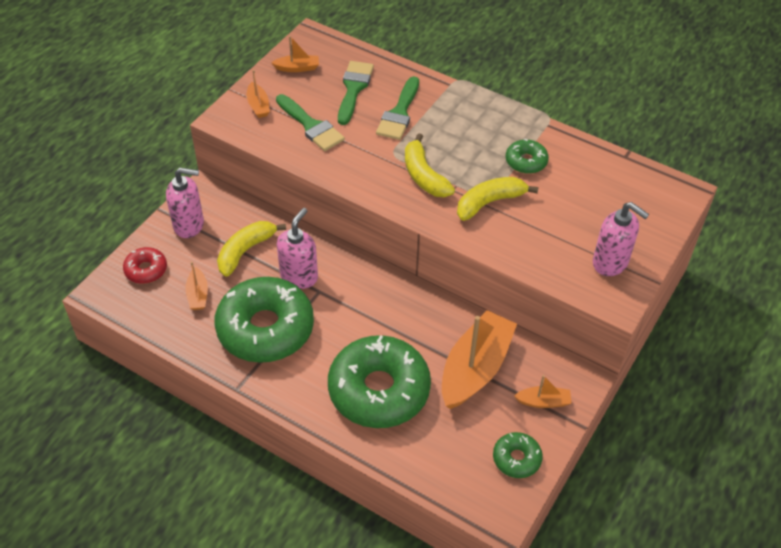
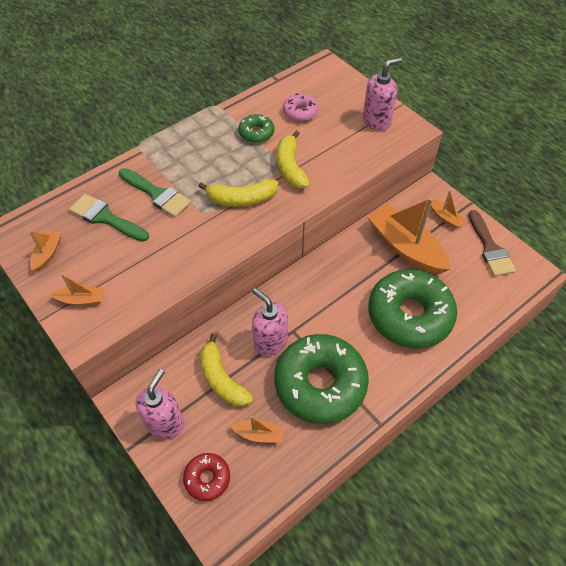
camera: 70 degrees left, 5 degrees up
green brush [276,94,345,151] -> none
green donut [493,432,543,478] -> brown brush [468,210,516,276]
orange boat [514,375,572,408] -> orange boat turned 120 degrees clockwise [431,190,466,229]
none -> pink donut [283,93,318,122]

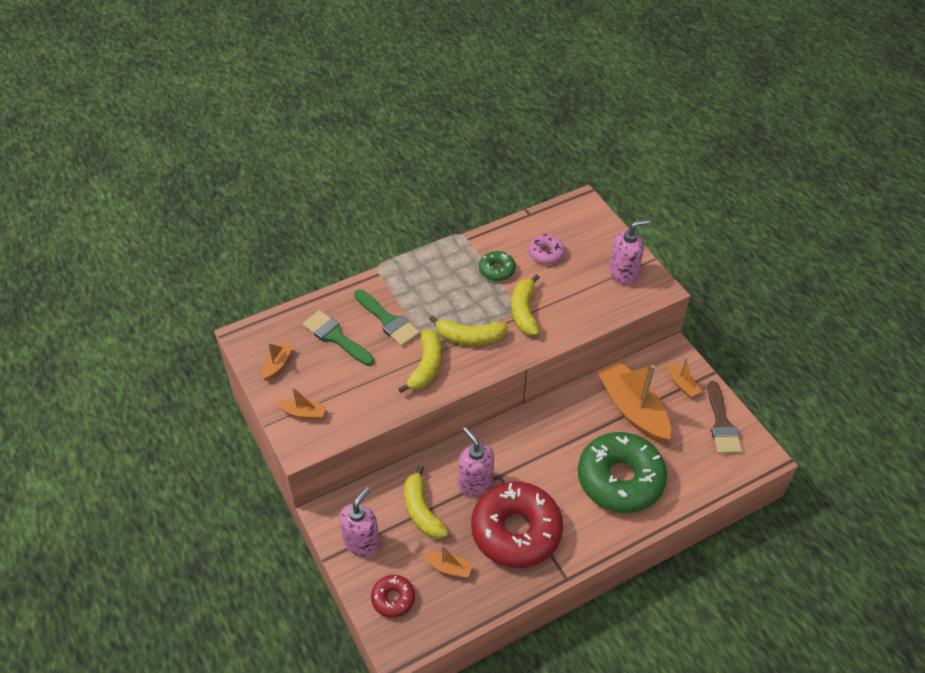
camera: 10 degrees right, 5 degrees down
green donut [274,334,369,424] -> red donut [471,482,563,568]
none -> yellow banana [398,329,442,393]

